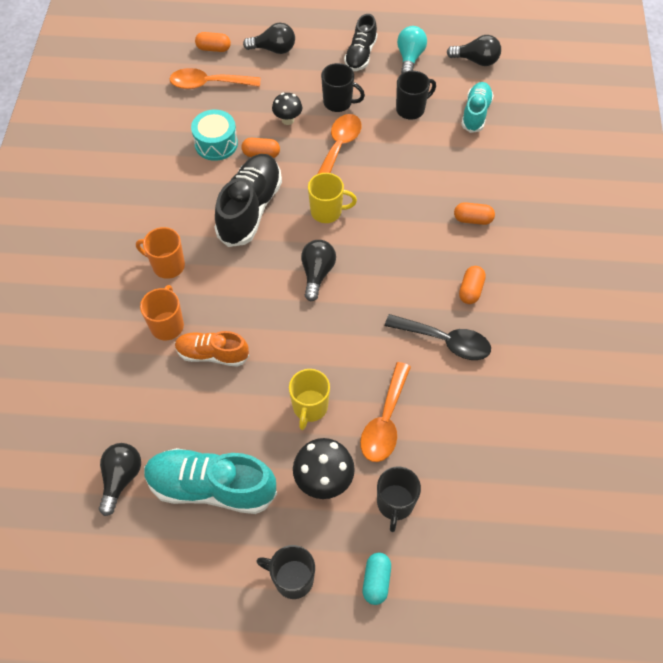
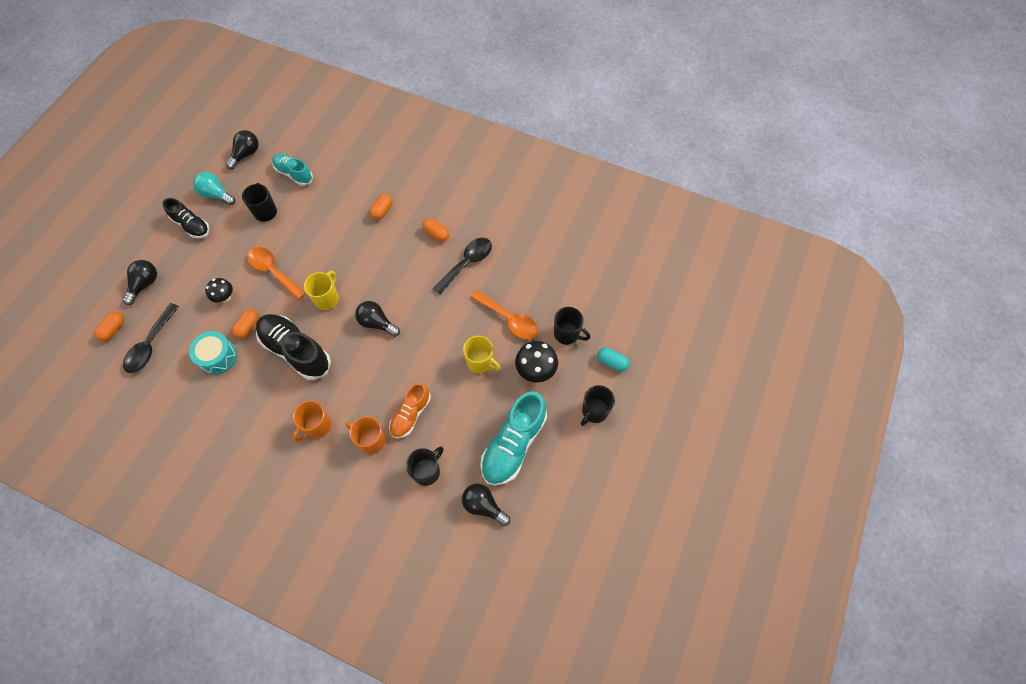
camera: 70 degrees left, 5 degrees up
orange spoon [169,68,261,89] -> black spoon [123,303,179,373]
black mug [321,63,365,112] -> black mug moved to [406,447,444,486]

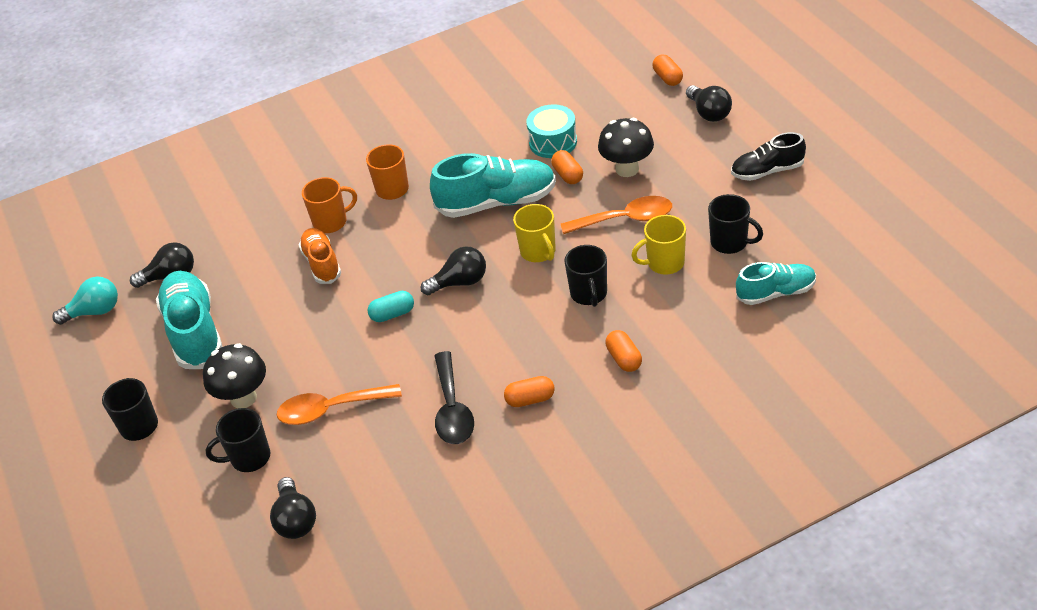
camera: 135 degrees right, 20 degrees down
black spoon [123,303,179,373] -> none
turquoise light bulb [193,172,235,205] -> turquoise light bulb moved to [52,277,118,325]
black mushroom [205,278,233,303] -> black mushroom [598,118,654,177], size x1.57
black light bulb [225,130,259,170] -> black light bulb moved to [270,477,316,539]
black shoe [256,314,331,380] -> turquoise shoe [430,153,556,218]
black mug [406,447,444,486] -> black mug moved to [564,245,607,307]
yellow mug [463,336,501,373] -> yellow mug moved to [631,215,686,275]
turquoise capsule [597,348,629,372] -> turquoise capsule moved to [368,291,414,322]

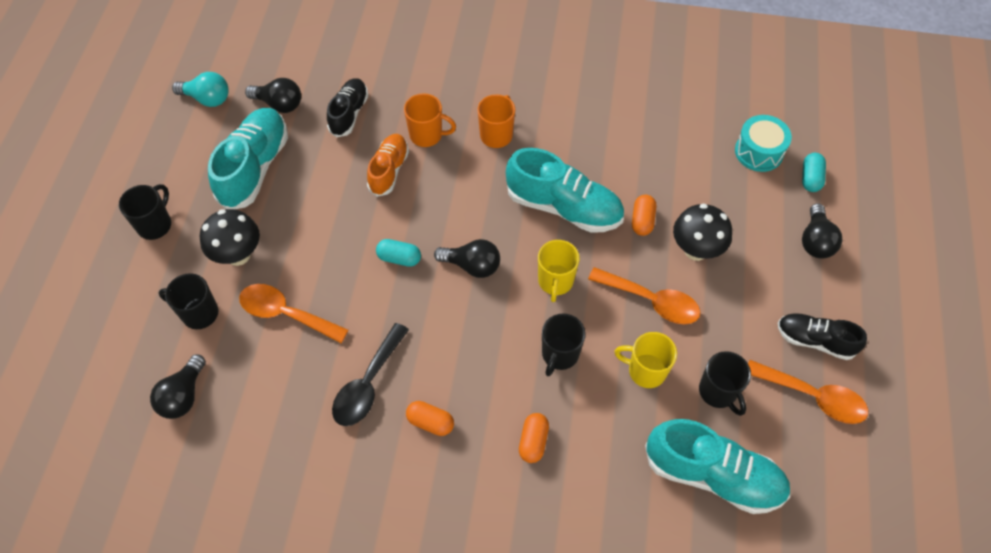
camera: 30 degrees right, 15 degrees up
turquoise drum [526,104,577,158] -> turquoise drum moved to [735,115,792,172]
orange capsule [653,54,683,86] -> turquoise capsule [802,153,826,192]
turquoise shoe [736,262,816,305] -> turquoise shoe [645,419,791,514], size x1.64
none -> black shoe [327,78,368,137]
none -> orange spoon [748,360,868,424]

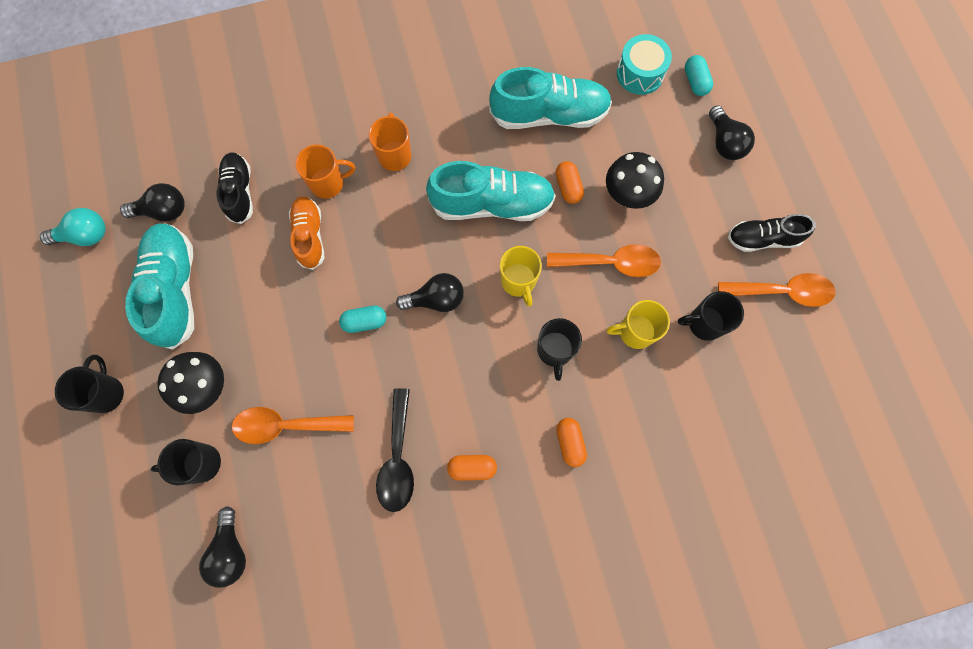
camera: 25 degrees left, 15 degrees up
turquoise shoe [645,419,791,514] -> turquoise shoe moved to [489,67,612,129]
black mug [699,351,751,416] -> black mug turned 135 degrees clockwise [678,291,744,341]

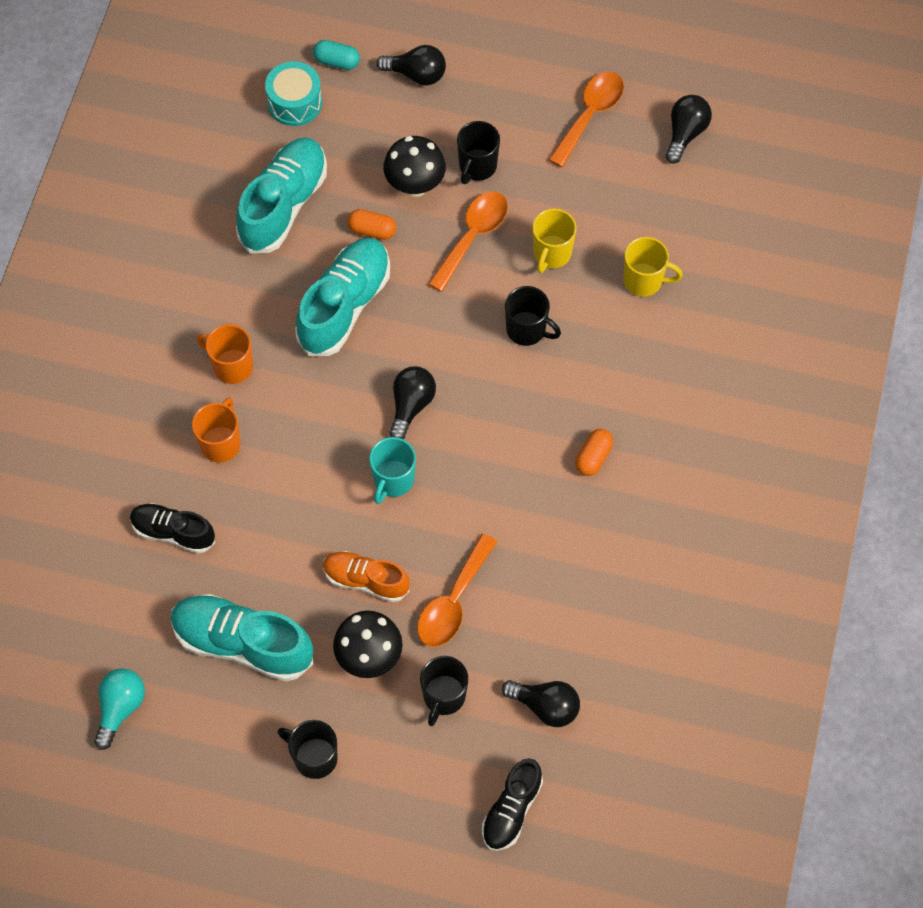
camera: 60 degrees left, 10 degrees down
black light bulb [120,183,185,222] -> black light bulb moved to [665,95,712,164]
orange shoe [289,196,325,270] -> orange shoe moved to [323,551,410,602]
turquoise capsule [339,306,386,333] -> turquoise mug [369,437,416,504]
black spoon [376,388,414,512] -> none
yellow mug [500,246,542,307] -> yellow mug moved to [623,237,683,297]
orange capsule [556,418,587,467] -> none
black mug [678,291,744,341] -> black mug moved to [457,121,500,184]
black shoe [728,214,816,252] -> black shoe moved to [482,758,543,851]

